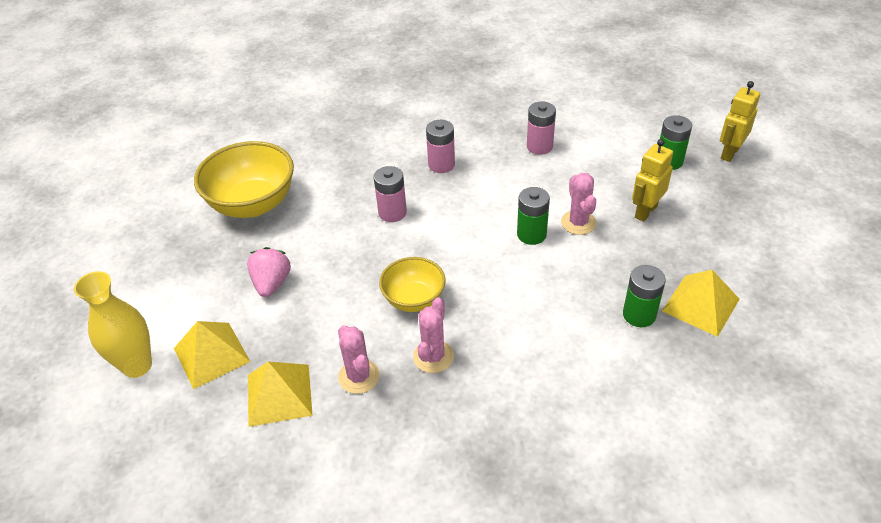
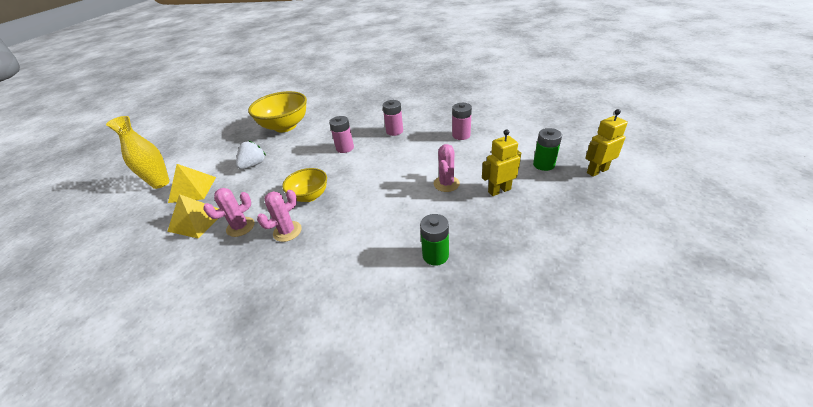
camera: 30 degrees right, 5 degrees down
pink strawberry [247,247,291,297] -> white strawberry [236,140,266,170]
pink cactus [338,325,380,394] -> pink cactus turned 45 degrees clockwise [203,188,255,237]
green battery [517,187,550,245] -> none
yellow pyramid [662,270,740,337] -> none

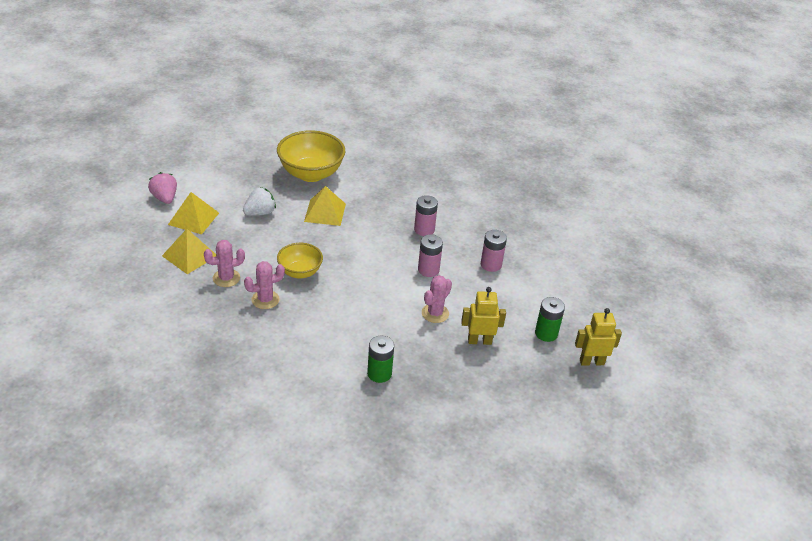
camera: 15 degrees right, 0 degrees up
yellow vase [106,116,170,189] -> pink strawberry [148,172,177,204]
pink battery [329,116,354,153] -> pink battery moved to [418,234,443,277]
none -> yellow pyramid [304,186,346,226]

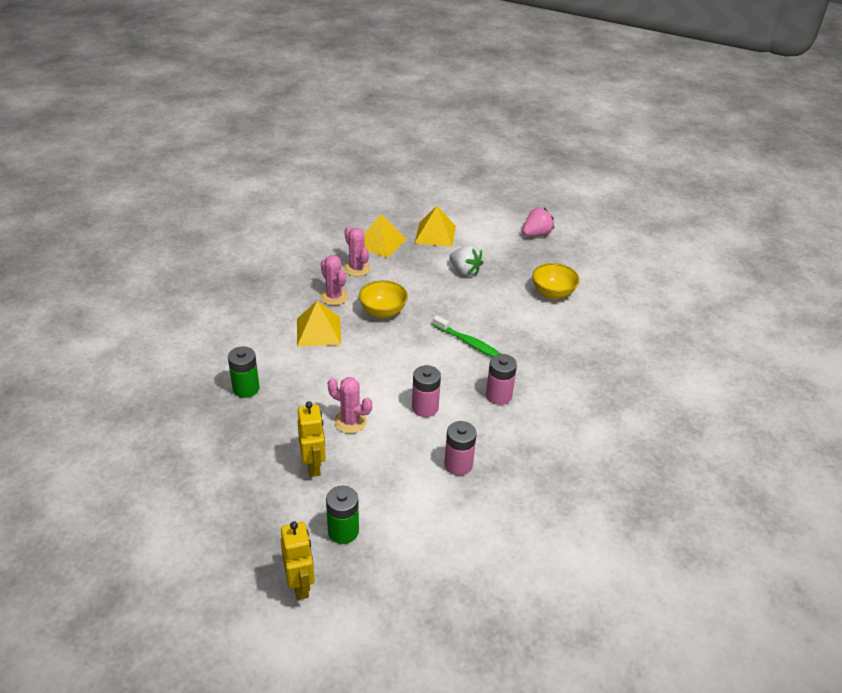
camera: 80 degrees right, 0 degrees up
pink strawberry [148,172,177,204] -> pink strawberry moved to [522,208,554,236]
yellow bowl [277,130,346,182] -> yellow bowl [532,263,580,299], size x0.59
yellow pyramid [304,186,346,226] -> yellow pyramid moved to [297,301,341,347]
none -> green toothbrush [433,315,501,357]

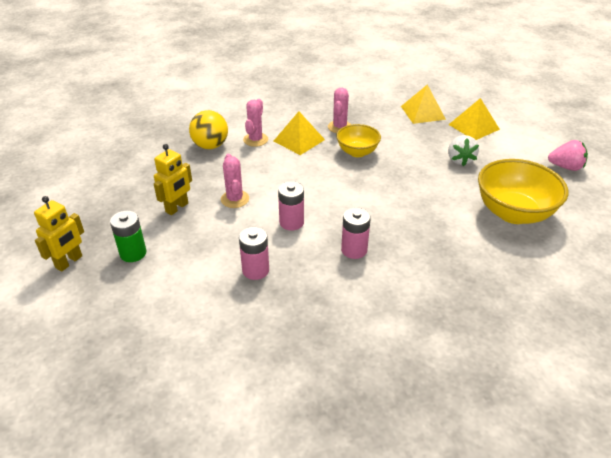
camera: 50 degrees right, 0 degrees up
green battery [228,346,259,398] -> yellow ball [189,110,228,149]
pink cactus [344,226,371,276] -> pink cactus moved to [243,99,268,147]
green toothbrush [433,315,501,357] -> none
yellow bowl [532,263,580,299] -> yellow bowl [478,159,568,224], size x1.68

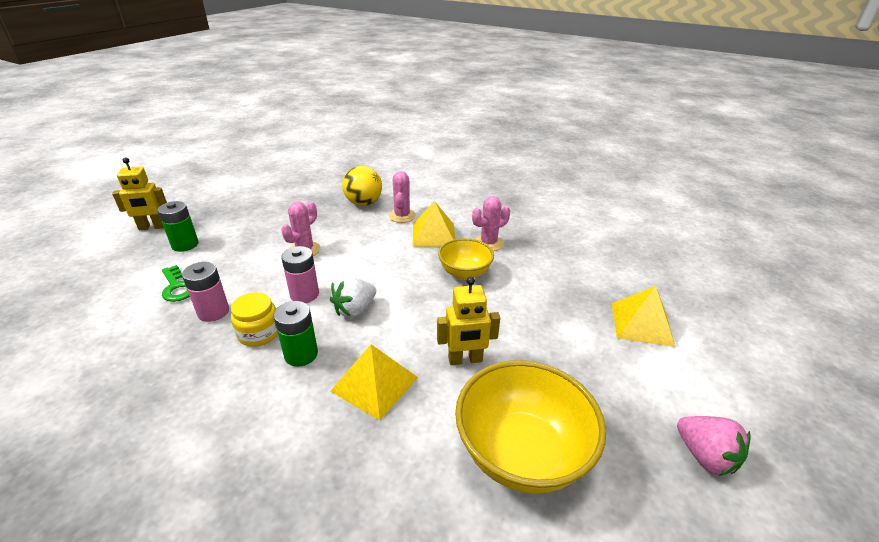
camera: 45 degrees right, 5 degrees down
yellow robot [154,144,192,215] -> yellow robot moved to [437,277,500,365]
pink cactus [243,99,268,147] -> pink cactus turned 60 degrees counterclockwise [389,171,416,223]
pink battery [341,207,371,259] -> green battery [274,301,318,367]
yellow pyramid [401,84,446,124] -> yellow pyramid moved to [330,344,418,421]
white strawberry [448,135,479,166] -> white strawberry moved to [330,276,376,317]
none -> green key [162,265,190,302]
none -> yellow jar [231,292,278,347]

